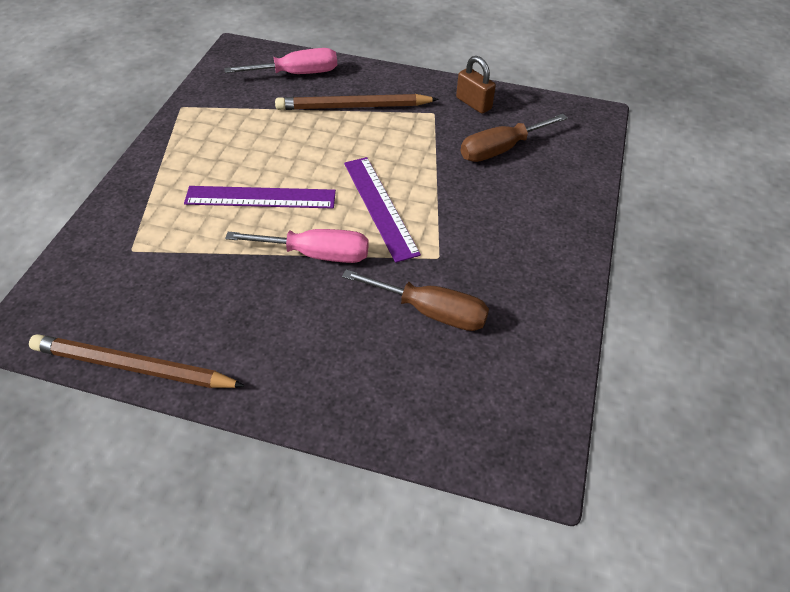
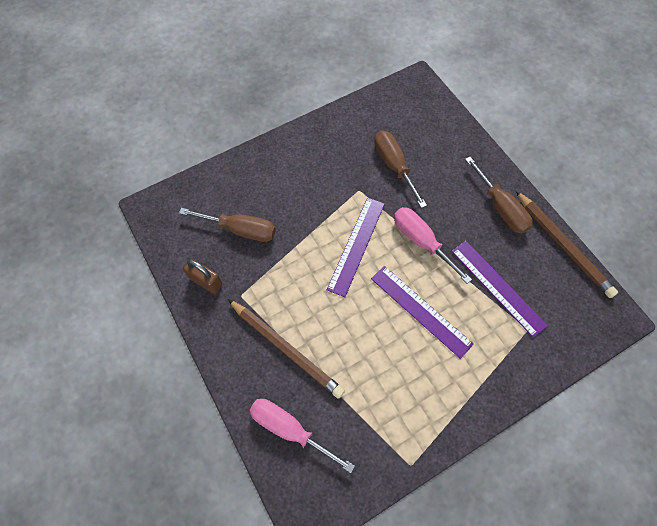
camera: 135 degrees left, 15 degrees up
brown padlock [456,56,496,114] -> brown padlock turned 60 degrees counterclockwise [183,259,223,294]
none -> purple ruler [452,241,548,338]
none -> brown screwdriver [465,157,533,234]

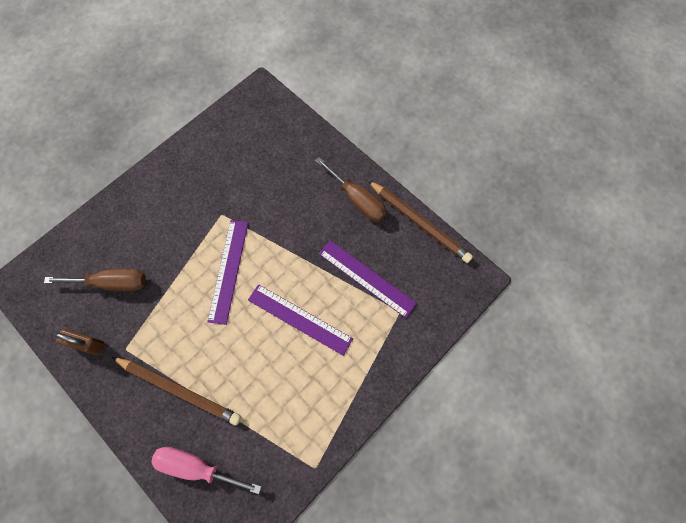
camera: 15 degrees left, 5 degrees up
brown screwdriver [374,131,427,208] -> none
pink screwdriver [394,207,472,284] -> none

